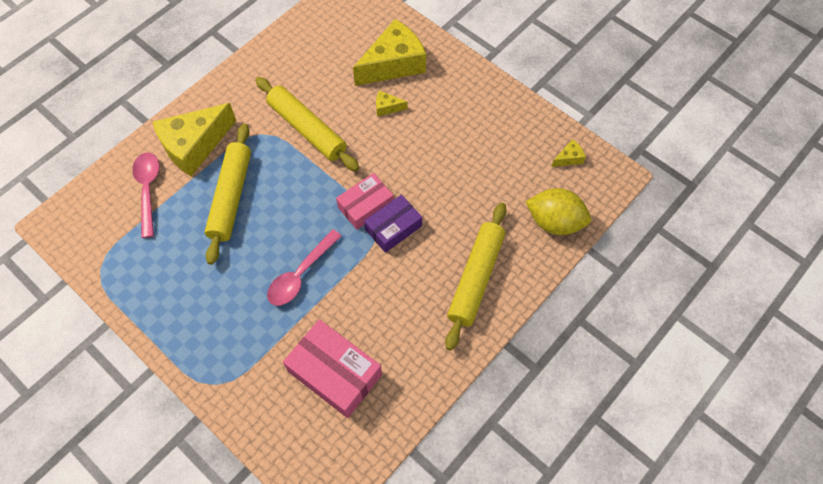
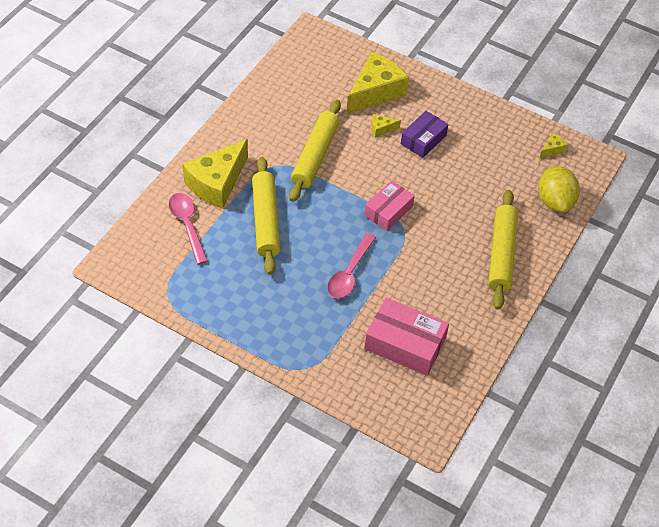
camera: 15 degrees left, 10 degrees down
yellow rolling pin [256,77,359,171] -> yellow rolling pin turned 75 degrees clockwise [289,100,341,202]
purple box [364,195,422,253] -> purple box moved to [401,111,448,158]
yellow lemon [525,188,591,235] -> yellow lemon turned 75 degrees clockwise [538,166,580,212]

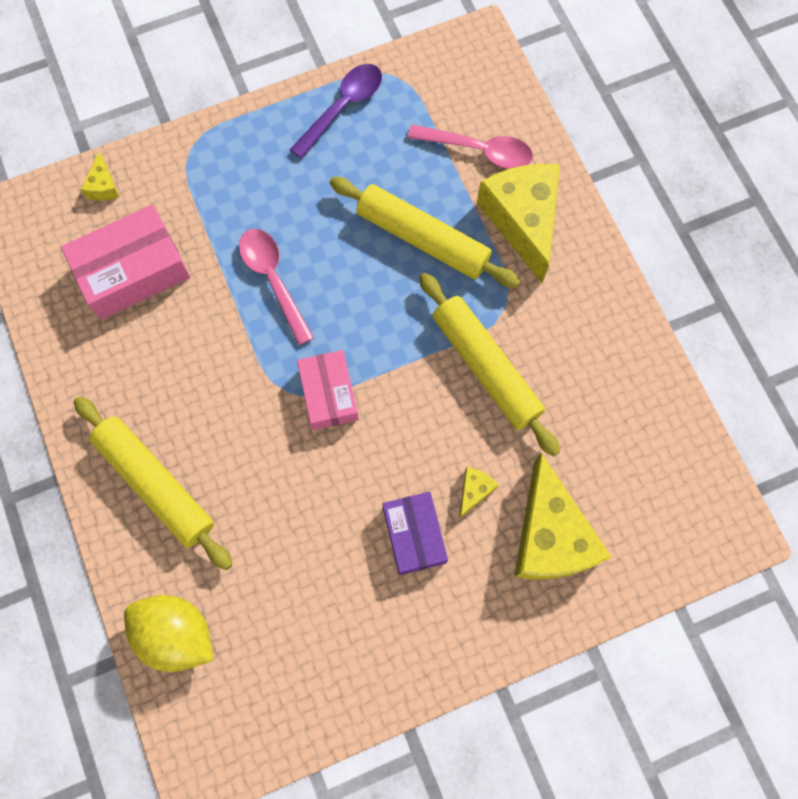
camera: 130 degrees right, 20 degrees up
yellow cheese [540,132,568,158] -> yellow cheese moved to [81,152,119,201]
none -> purple spoon [290,64,382,159]

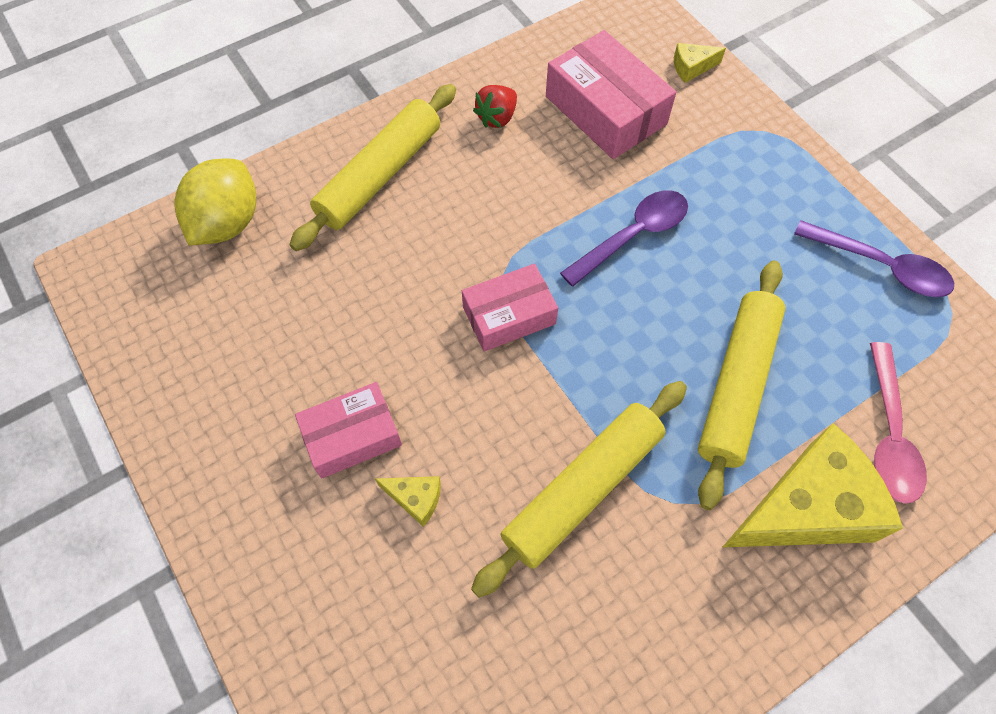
camera: 80 degrees right, 10 degrees down
pink spoon [239,229,314,345] -> purple spoon [560,190,688,287]
purple box [382,492,448,575] -> pink box [295,382,402,478]
yellow cheese [514,453,611,580] -> none
none -> red strawberry [473,85,517,128]

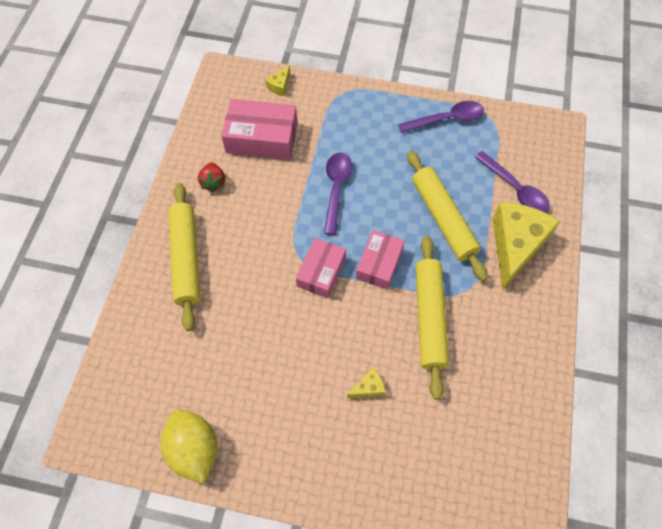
camera: 45 degrees left, 0 degrees up
yellow lemon [174,159,256,245] -> yellow lemon moved to [160,409,217,484]
pink box [295,382,402,478] -> pink box moved to [356,230,405,289]
pink spoon [870,342,927,504] -> purple spoon [475,151,550,213]

